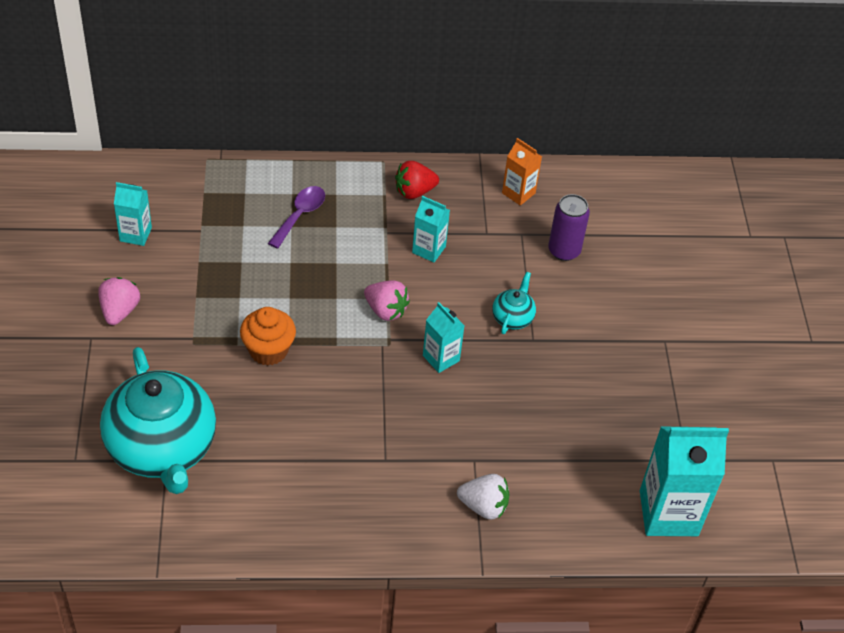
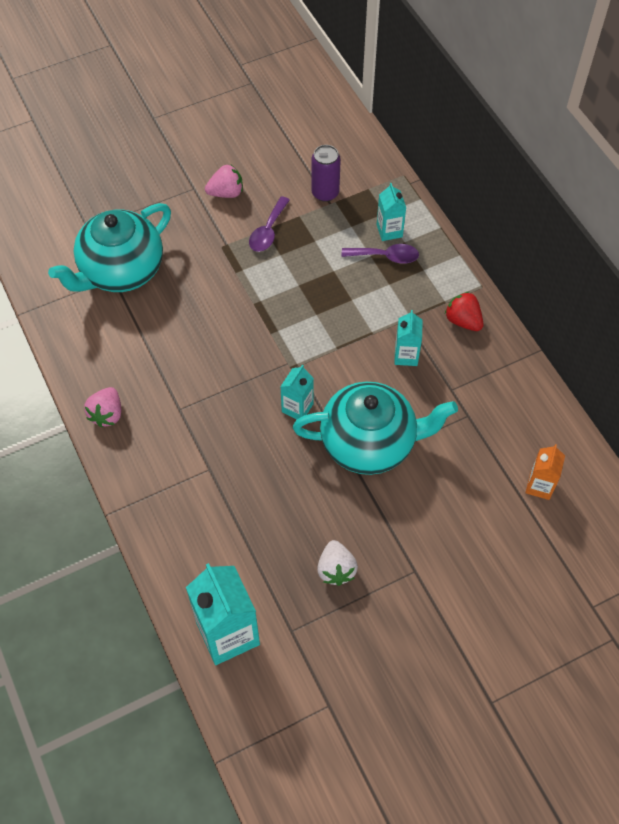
camera: 70 degrees right, 10 degrees up
turquoise carton [114,182,152,246] -> turquoise carton moved to [377,183,406,241]
orange cupcake [240,307,296,366] -> none
pink strawberry [364,280,410,321] -> pink strawberry moved to [84,387,121,427]
white strawberry [457,474,509,520] -> white strawberry moved to [317,540,358,586]
turquoise teapot [492,272,536,334] -> turquoise teapot [293,382,458,475], size x2.36
orange carton [502,138,542,206] -> orange carton moved to [525,444,565,500]
purple can [548,194,590,261] -> purple can moved to [311,145,341,202]
none -> purple spoon [249,196,290,252]

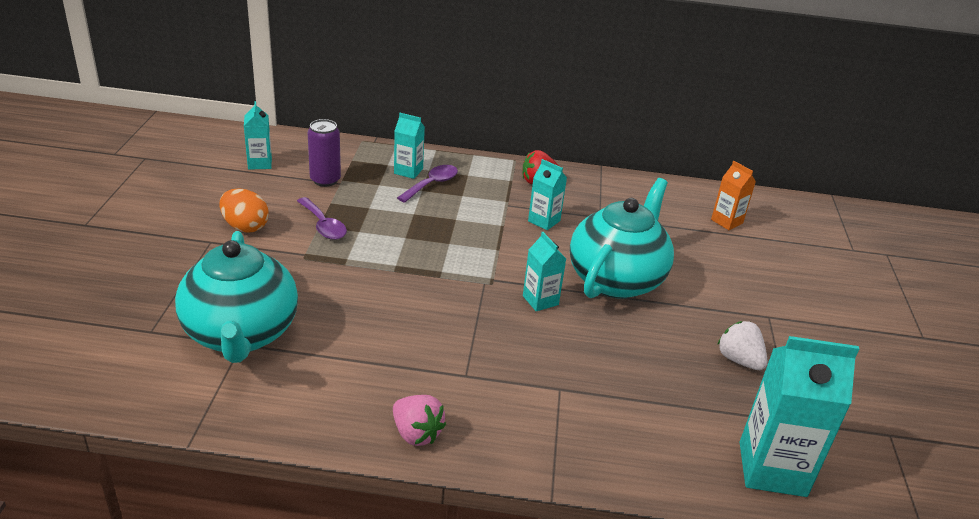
camera: 60 degrees left, 25 degrees down
pink strawberry [205,165,243,198] -> orange egg [219,189,269,232]
white strawberry [317,540,358,586] -> white strawberry turned 150 degrees counterclockwise [717,321,768,370]
none -> turquoise carton [244,101,272,170]

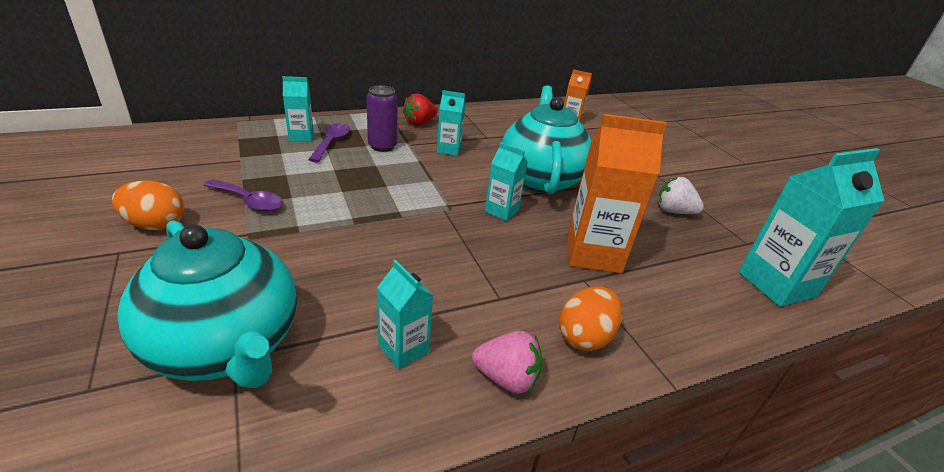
camera: 30 degrees left, 0 degrees up
turquoise carton [244,101,272,170] -> turquoise carton moved to [377,260,434,369]
purple can [308,119,341,187] -> purple can moved to [366,85,398,152]
none -> orange egg [559,286,622,351]
none -> orange carton [567,114,667,273]

